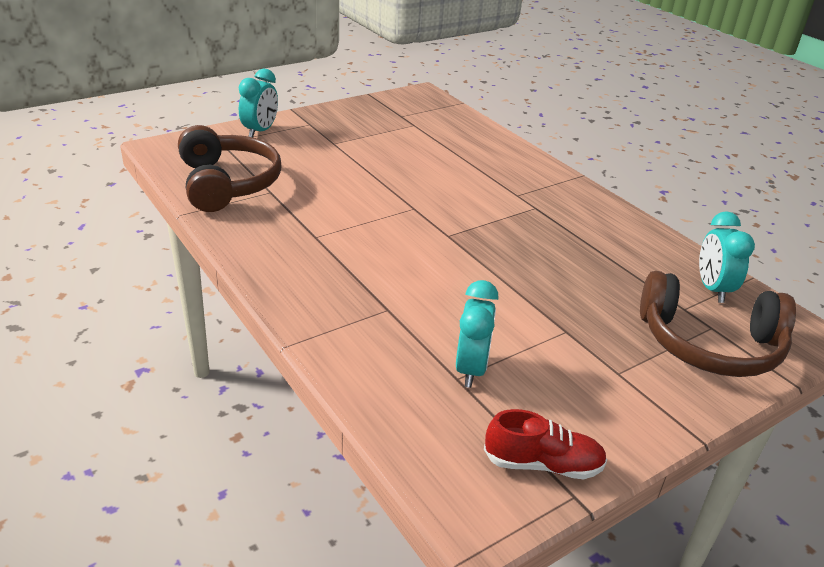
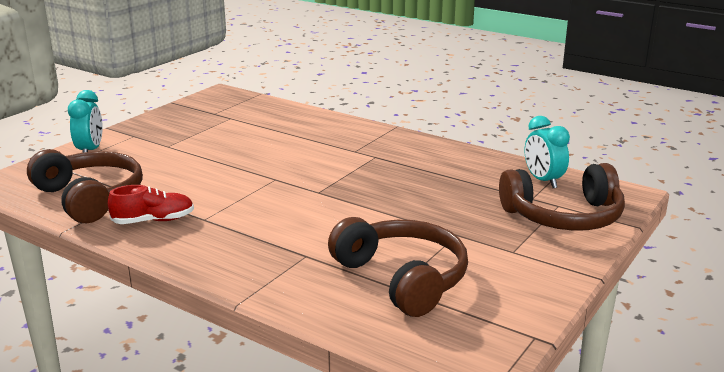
camera: 20 degrees left, 10 degrees down
turquoise clock [456,280,498,388] -> brown headphones [328,217,468,317]
red shoe [484,409,607,479] -> red shoe moved to [108,185,194,224]

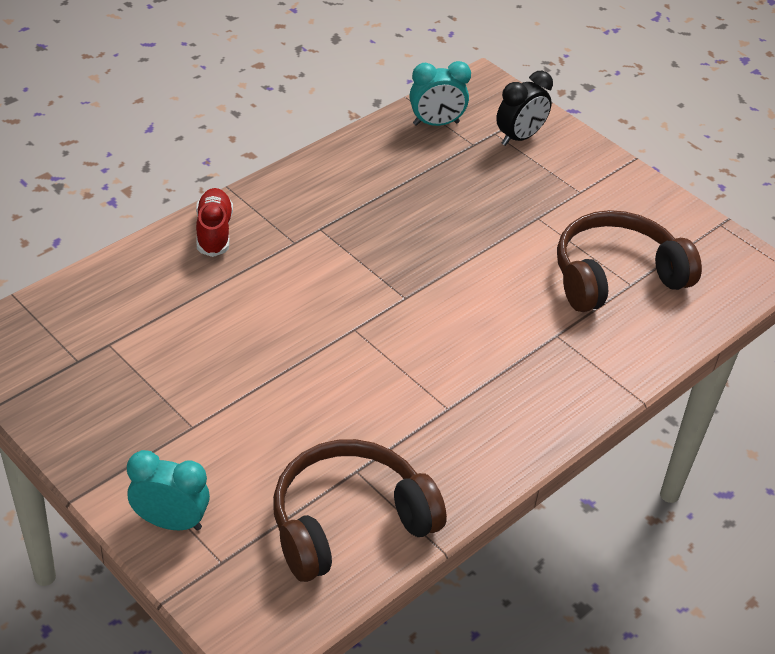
camera: 80 degrees left, 20 degrees up
red shoe [108,185,194,224] -> red shoe moved to [196,188,233,257]
brown headphones [499,163,625,231] -> black clock [496,71,553,146]

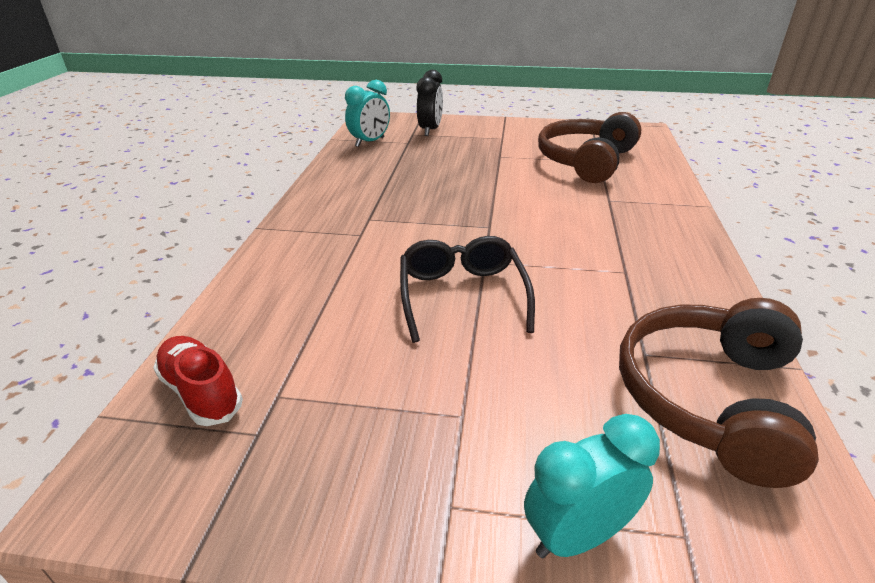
camera: 35 degrees left, 10 degrees down
red shoe [196,188,233,257] -> red shoe moved to [153,336,243,426]
none -> black glasses [400,236,535,343]

